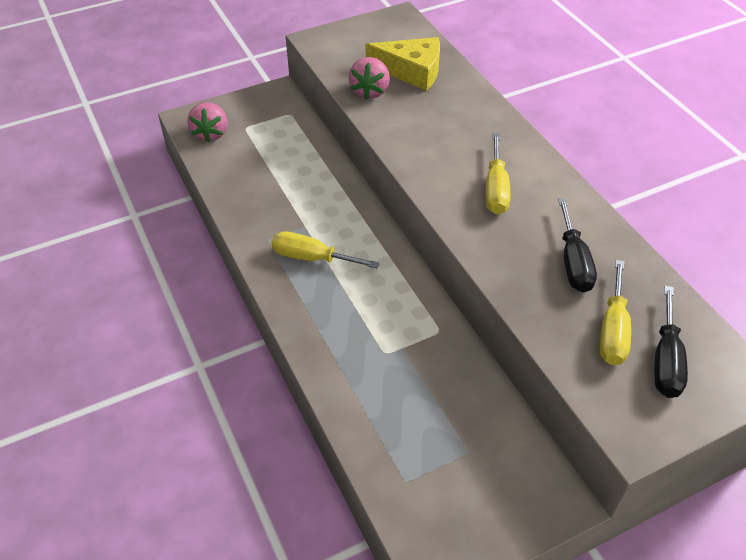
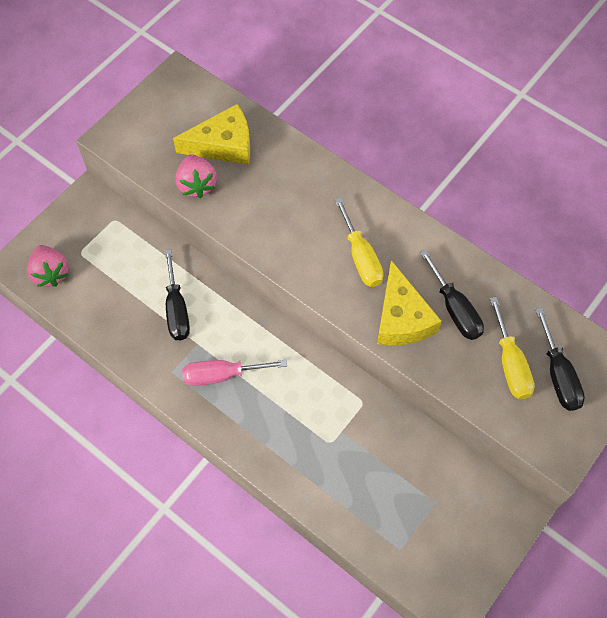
camera: 25 degrees left, 15 degrees up
yellow screwdriver [271,231,380,269] -> pink screwdriver [182,360,287,386]
none -> black screwdriver [164,249,190,340]
none -> yellow cheese [377,260,442,346]

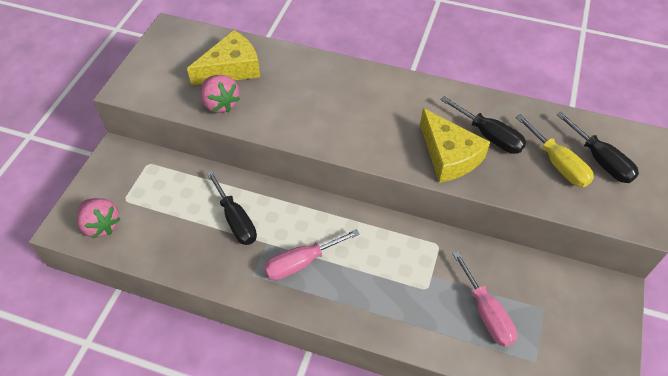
camera: 20 degrees left, 10 degrees down
yellow screwdriver [335,198,384,287] -> none
none -> pink screwdriver [453,251,517,347]

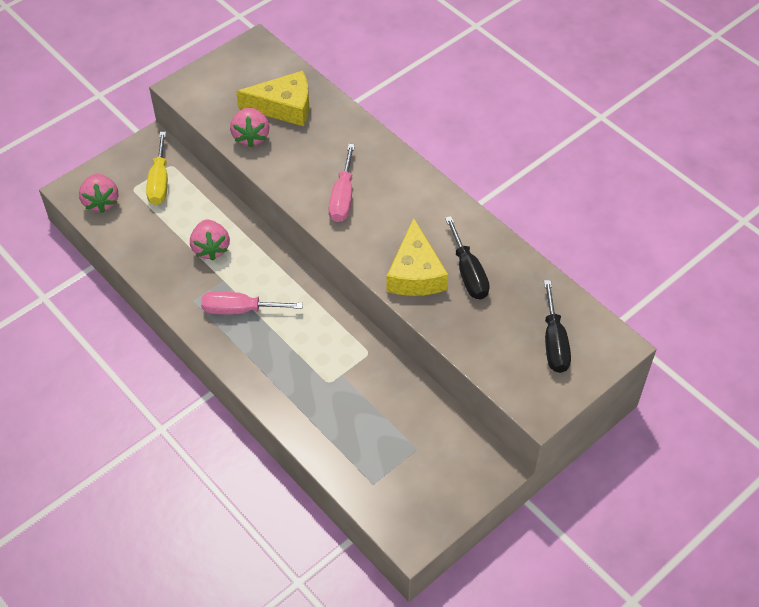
camera: 30 degrees right, 0 degrees up
black screwdriver [206,170,257,245] -> pink strawberry [190,219,230,261]
pink screwdriver [453,251,517,347] -> pink screwdriver moved to [329,144,355,222]
yellow screwdriver [516,114,594,187] -> yellow screwdriver moved to [146,132,168,205]

